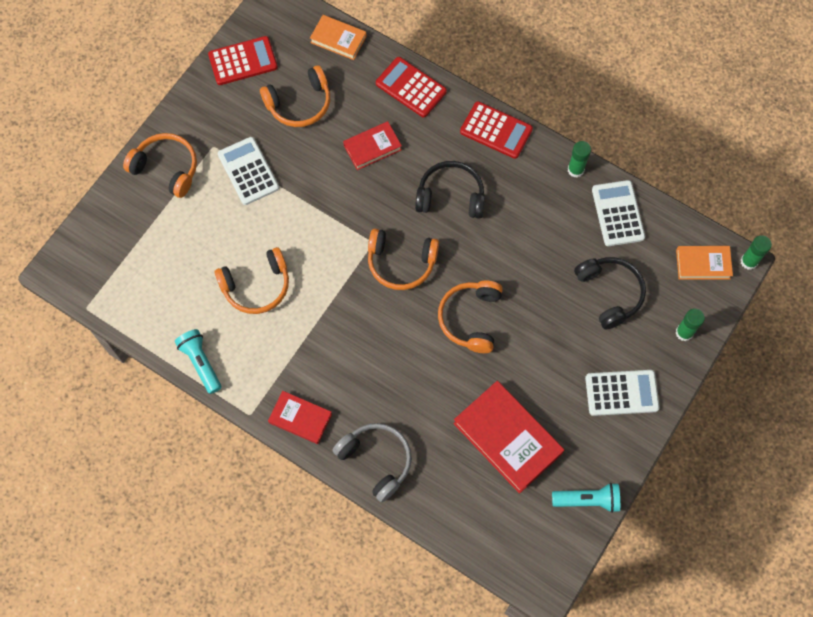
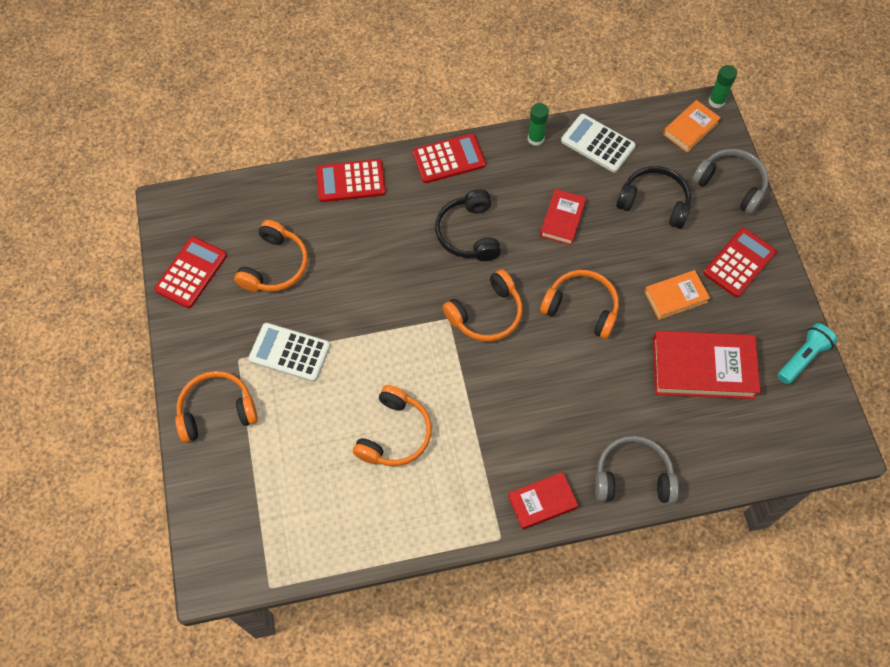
camera: 45 degrees left, 5 degrees down
turquoise flashlight [175,329,222,394] -> none
orange book [310,15,367,60] -> orange book moved to [644,270,710,320]
red book [343,121,402,170] -> red book moved to [540,189,586,245]
black headphones [415,161,485,219] -> black headphones turned 60 degrees counterclockwise [435,189,501,261]
orange headphones [438,281,503,353] -> orange headphones turned 150 degrees clockwise [540,270,619,339]
white calculator [585,370,660,416] -> red calculator [704,228,776,297]
green glue stick [676,308,705,341] -> grey headphones [692,149,769,214]

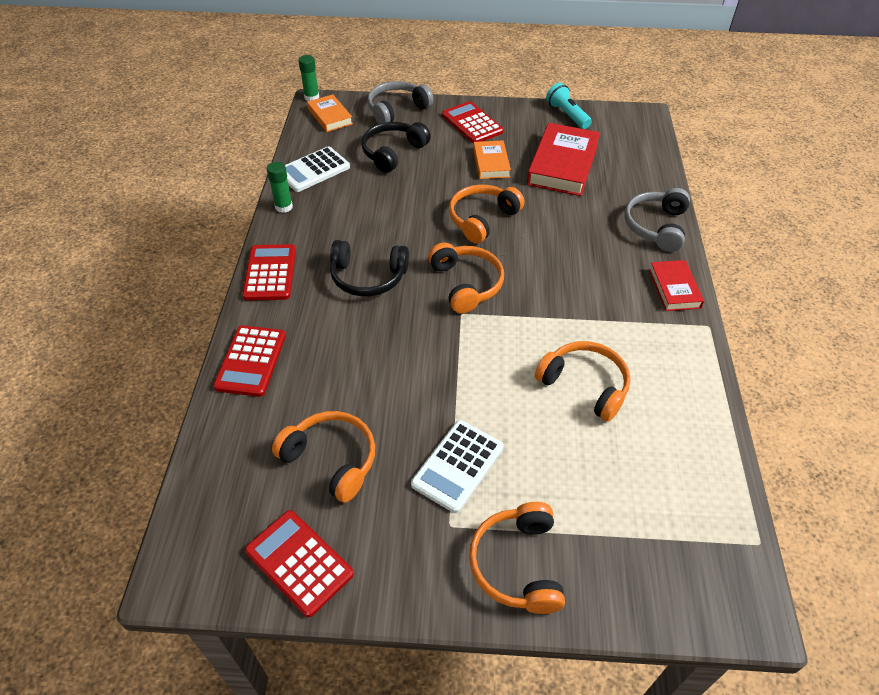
camera: 75 degrees left, 15 degrees down
red book [540,189,586,245] -> none

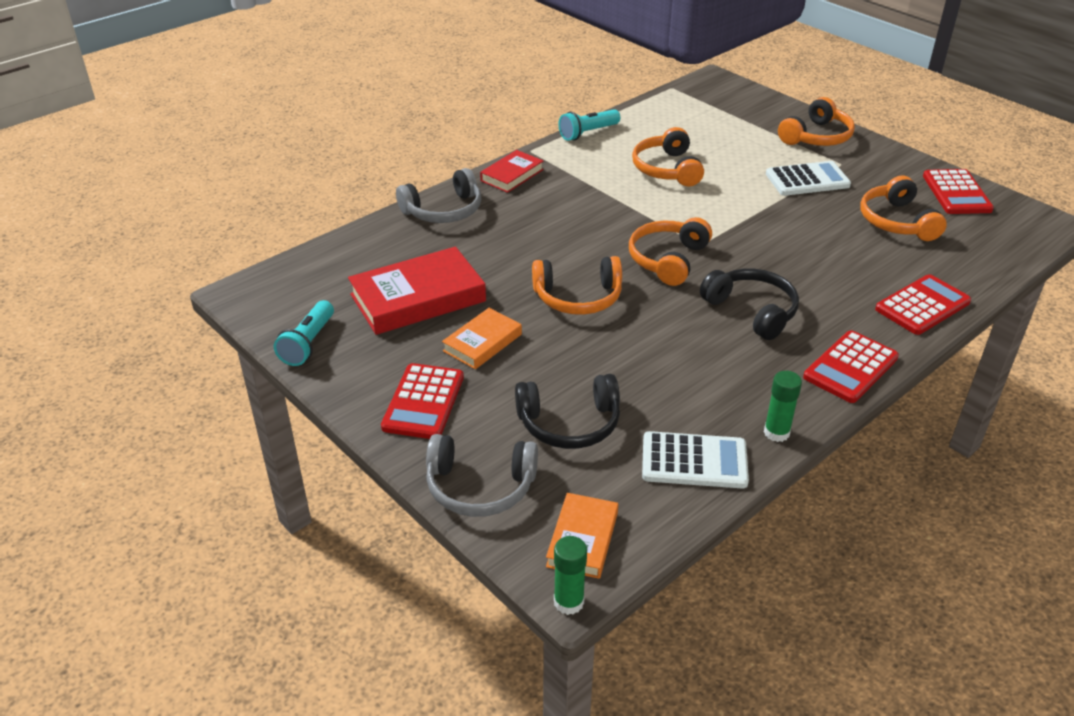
camera: 135 degrees left, 10 degrees down
none -> turquoise flashlight [558,109,620,141]

